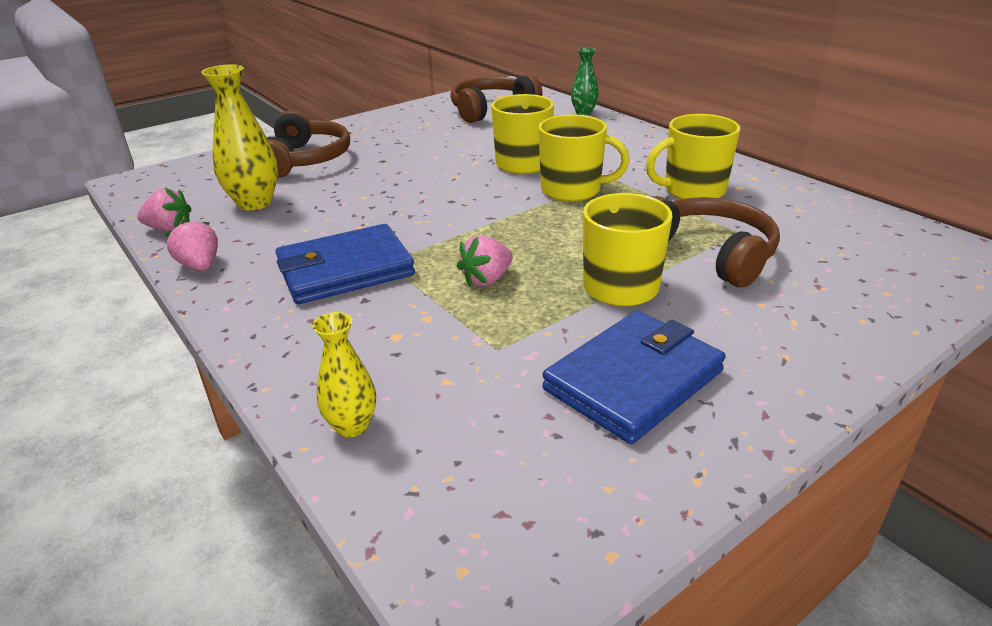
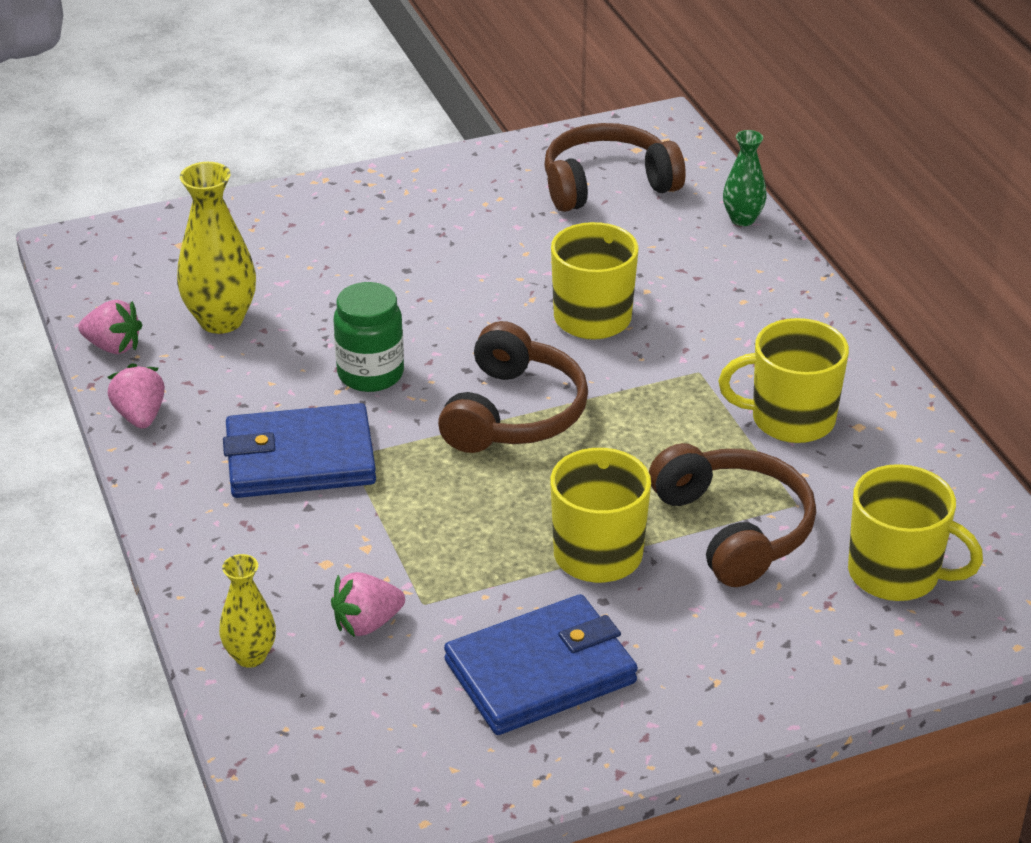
camera: 15 degrees right, 5 degrees up
brown headphones [267,110,350,178] -> brown headphones moved to [438,321,588,453]
pink strawberry [457,235,513,287] -> pink strawberry moved to [331,572,405,637]
yellow mug [538,114,630,202] -> yellow mug moved to [848,464,983,601]
none -> green jar [334,282,404,392]

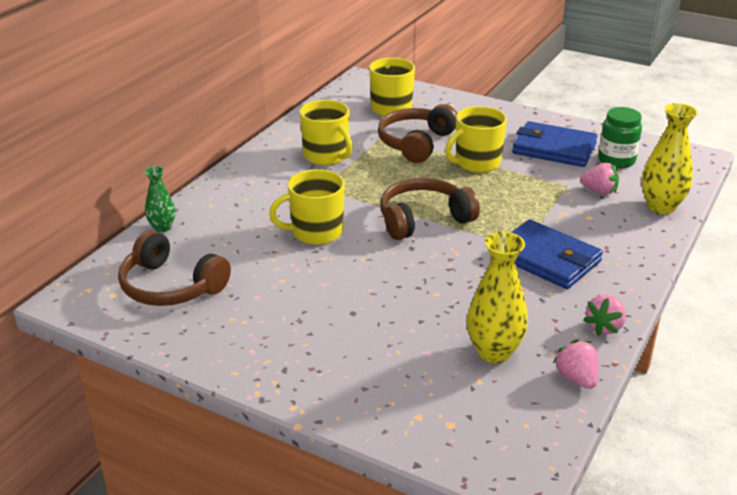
camera: 130 degrees left, 5 degrees down
yellow vase [219,554,276,668] -> yellow vase [641,103,698,214], size x1.68
green jar [334,282,404,392] -> green jar moved to [598,107,642,168]

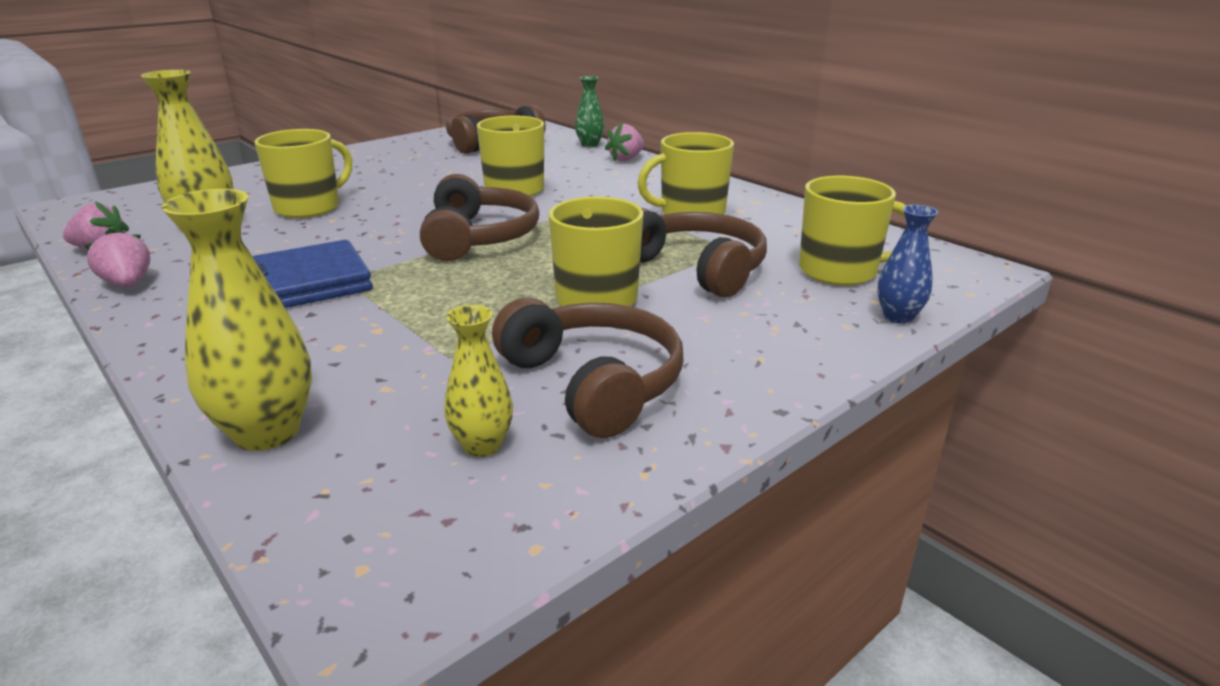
camera: 110 degrees right, 5 degrees down
blue wallet [512,121,598,167] -> brown headphones [492,298,683,438]
pink strawberry [580,163,619,195] -> pink strawberry moved to [605,123,644,161]
green jar [598,107,642,168] -> yellow vase [444,305,513,457]
none -> yellow mug [254,129,352,218]
none -> blue vase [877,205,938,324]

